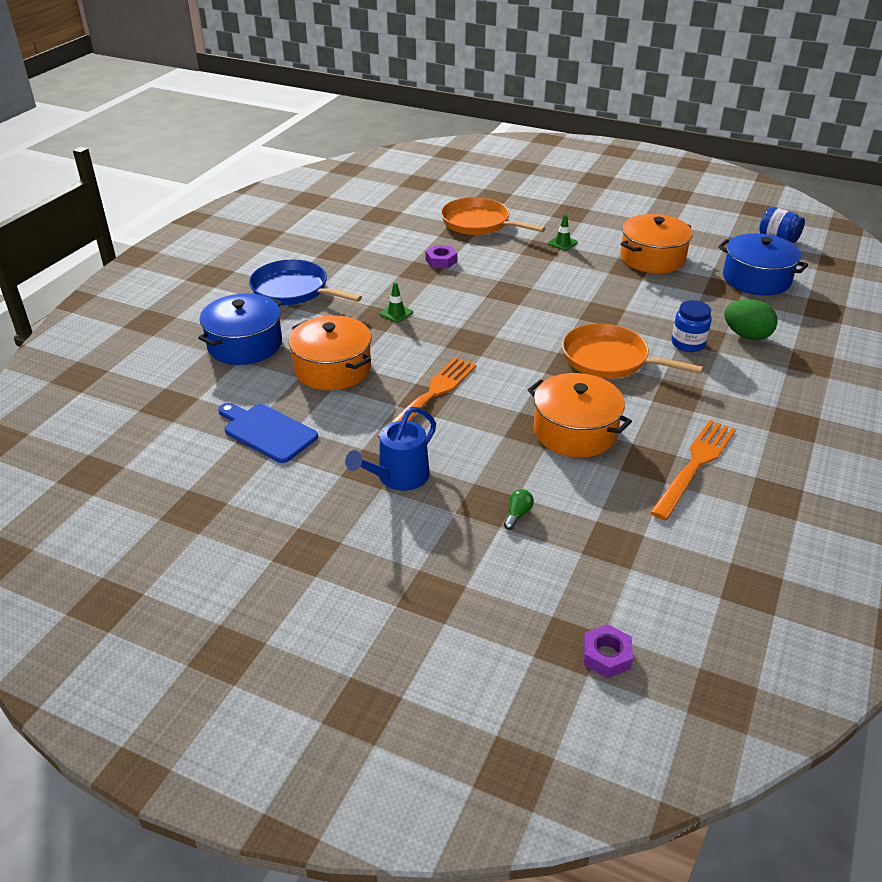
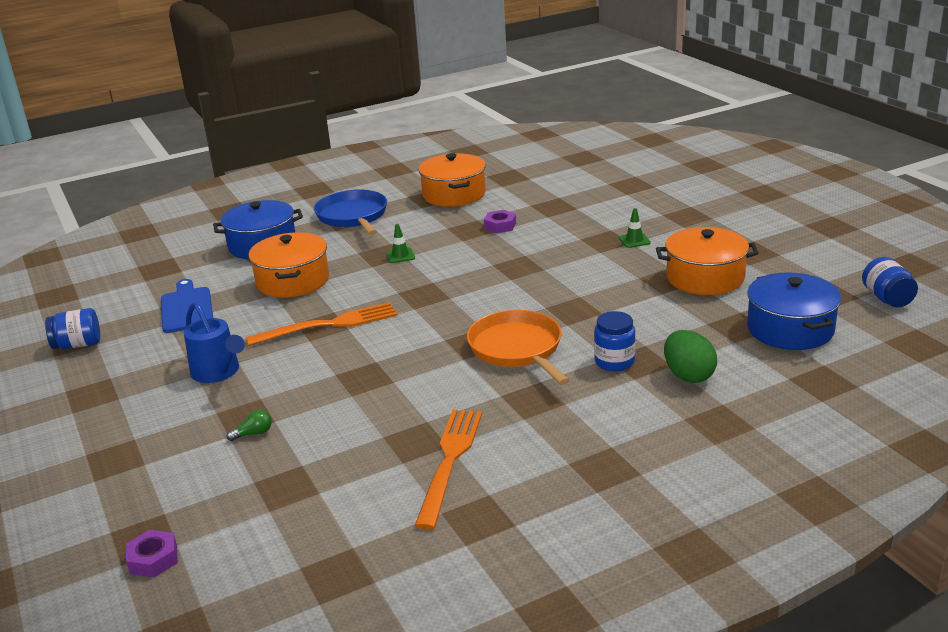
camera: 40 degrees right, 10 degrees down
blue watering can [345,407,436,491] -> blue watering can turned 120 degrees counterclockwise [184,302,245,383]
orange pan [441,197,546,235] -> none
orange pot [528,373,632,457] -> orange pot moved to [418,153,486,207]
orange fork [650,420,736,520] -> orange fork turned 60 degrees counterclockwise [415,410,482,530]
none -> blue jar [45,308,100,349]

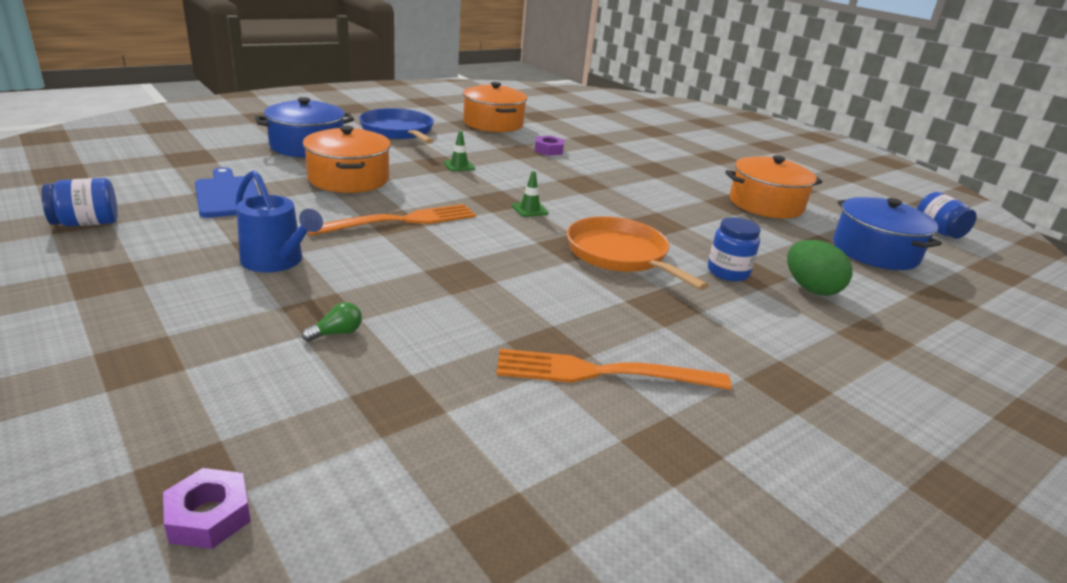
camera: 15 degrees left, 0 degrees up
orange fork [415,410,482,530] -> orange fork turned 90 degrees counterclockwise [497,349,732,390]
green traffic cone [619,208,651,248] -> green traffic cone moved to [512,171,549,217]

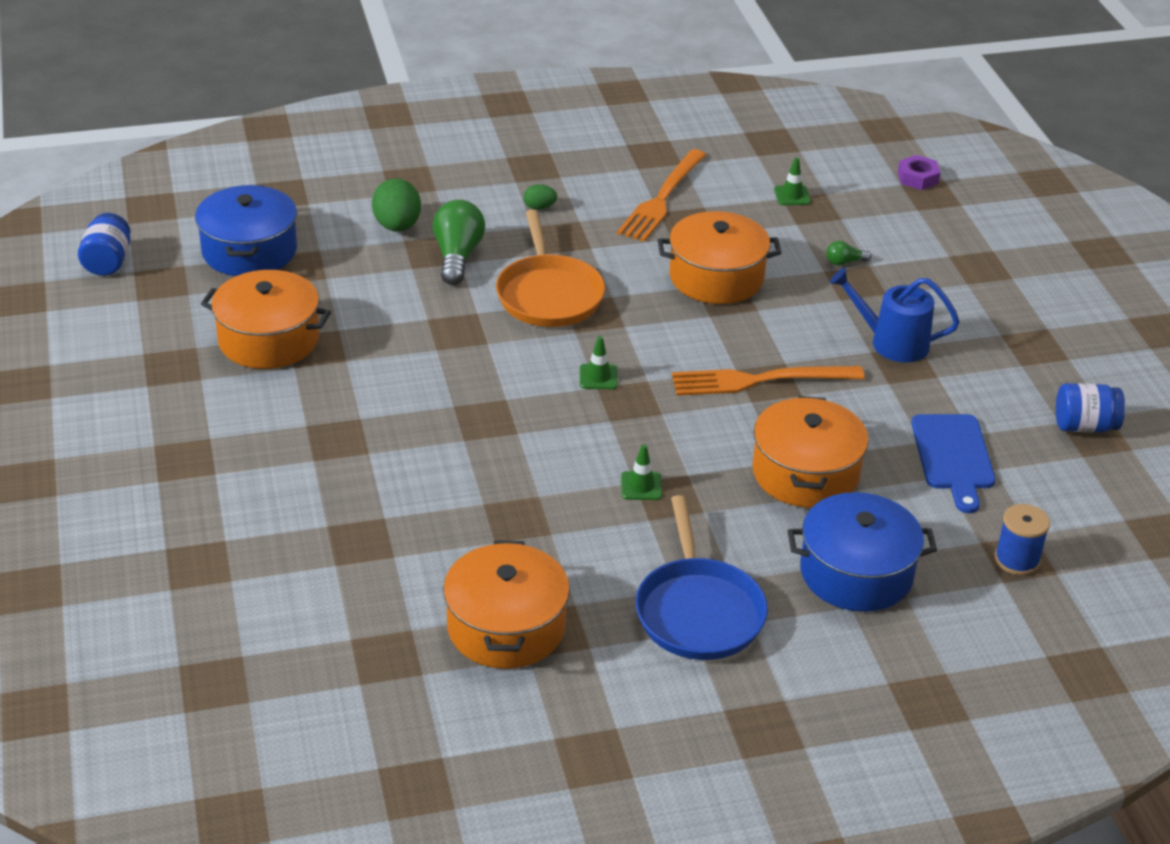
camera: 155 degrees left, 10 degrees up
blue watering can [236,170,323,272] -> blue watering can turned 45 degrees counterclockwise [830,268,960,362]
orange fork [497,349,732,390] -> orange fork turned 90 degrees clockwise [617,149,706,242]
purple nut [535,136,564,156] -> none
blue jar [708,217,761,281] -> green light bulb [433,200,485,285]
none -> green egg [523,184,557,210]
none -> orange pot [658,211,781,304]
none -> green traffic cone [774,157,811,205]
none -> blue spool [995,504,1050,575]

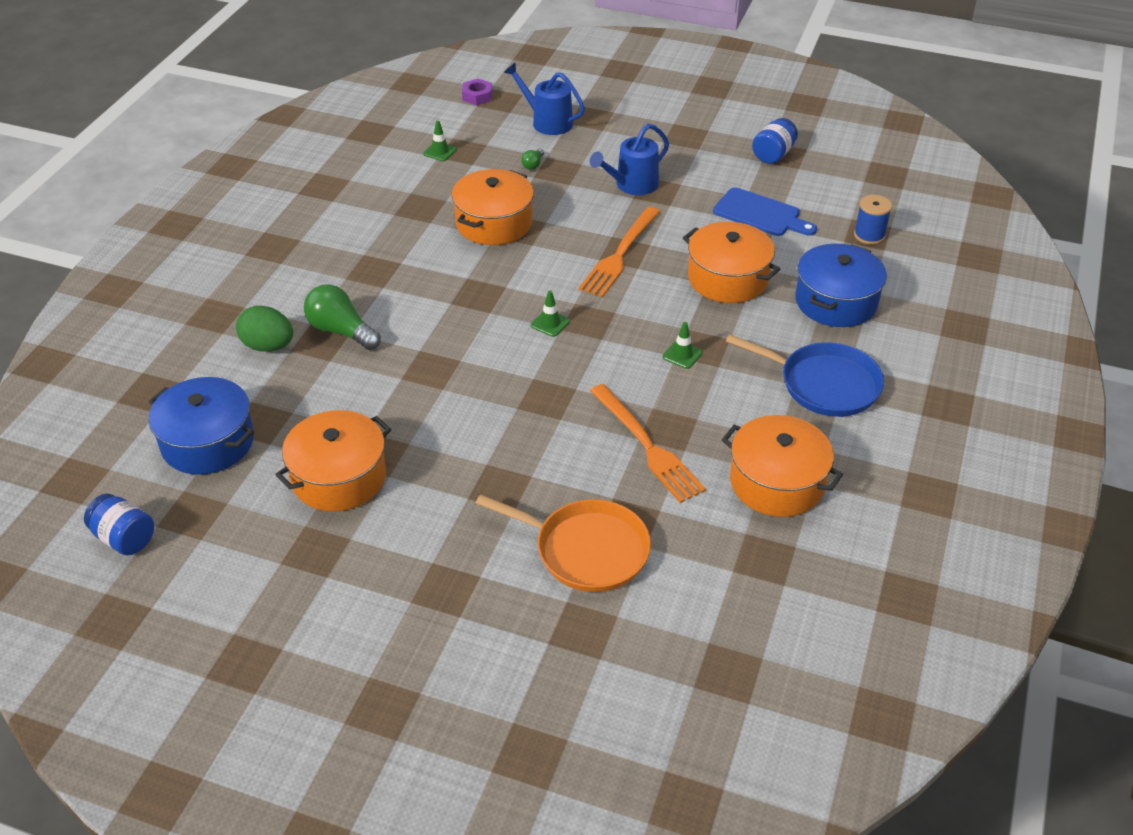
camera: 55 degrees left, 5 degrees up
orange pan [496,209,605,327] -> orange pan moved to [475,494,651,592]
green egg [523,184,557,210] -> none
orange fork [617,149,706,242] -> orange fork moved to [590,384,706,503]
none -> blue watering can [504,63,585,135]

